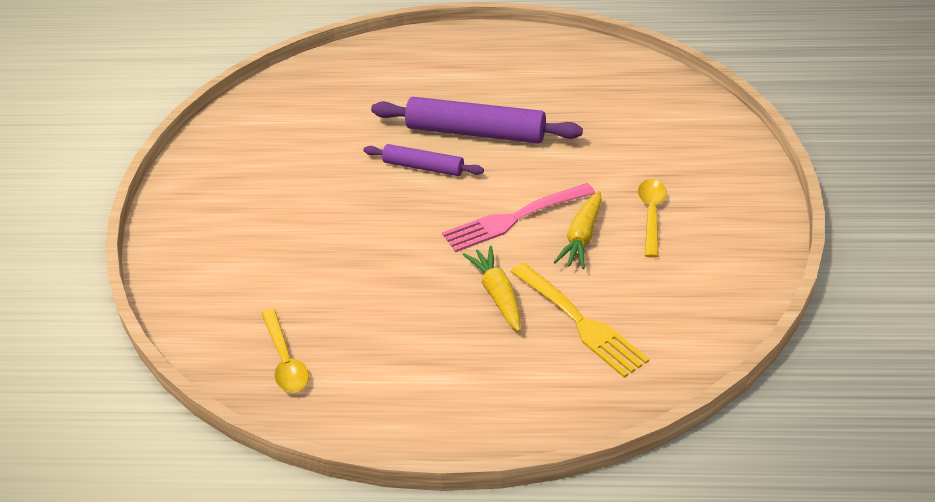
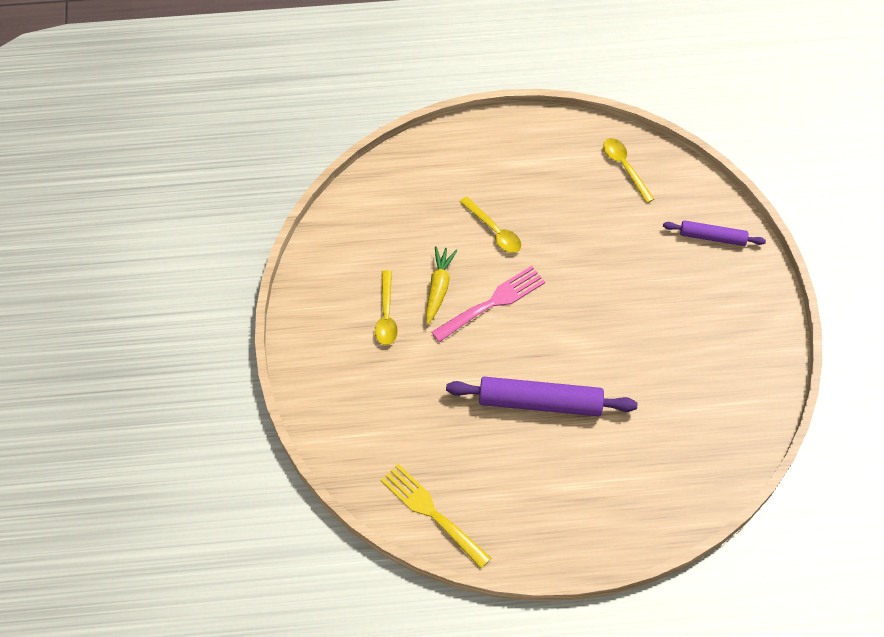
camera: 170 degrees right, 20 degrees up
purple rolling pin [364,144,484,176] -> purple rolling pin moved to [663,220,766,246]
yellow carrot [462,246,521,332] -> yellow spoon [460,196,521,253]
yellow fork [511,263,649,378] -> yellow fork moved to [381,464,491,569]

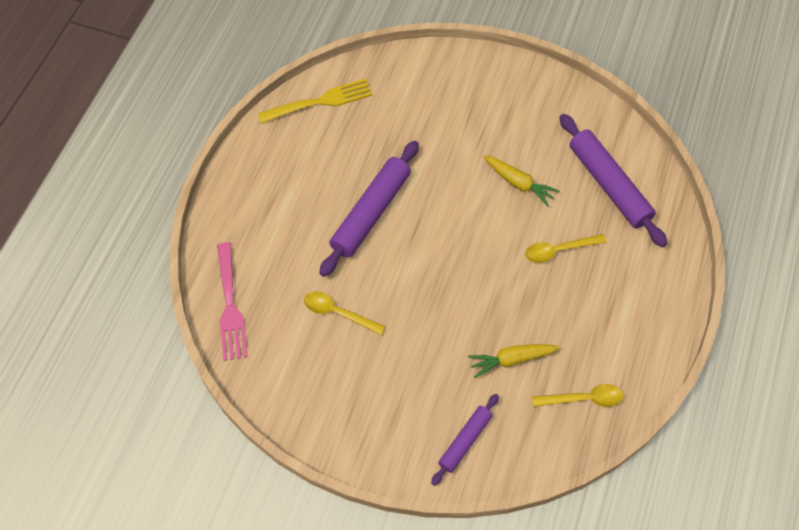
camera: 115 degrees right, 0 degrees up
yellow spoon [375,270,398,345] -> yellow spoon moved to [304,291,385,335]
pink fork [432,266,545,342] -> pink fork moved to [217,242,248,361]
none -> yellow carrot [468,344,560,378]
none -> purple rolling pin [559,114,668,247]

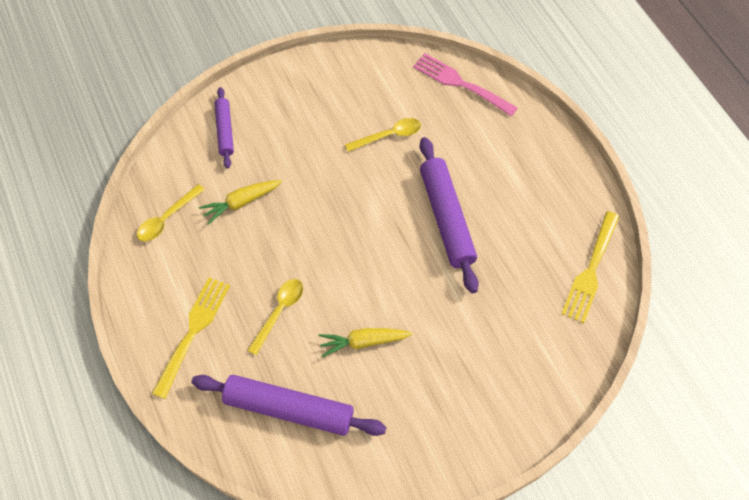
camera: 135 degrees right, 0 degrees up
yellow carrot [468,344,560,378] -> yellow carrot turned 150 degrees counterclockwise [199,180,282,225]
none -> yellow fork [152,277,230,399]

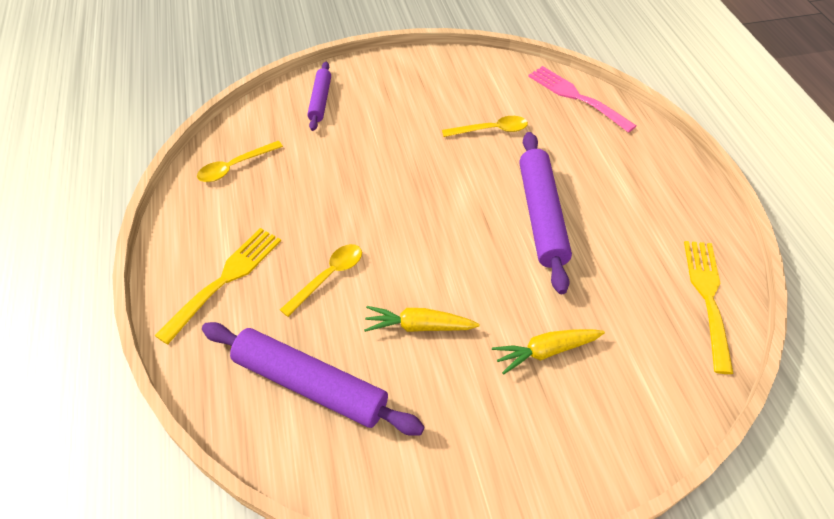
camera: 10 degrees right, 10 degrees down
yellow carrot [199,180,282,225] -> yellow carrot moved to [492,329,605,375]
yellow fork [561,211,619,323] -> yellow fork turned 150 degrees clockwise [684,241,734,374]

